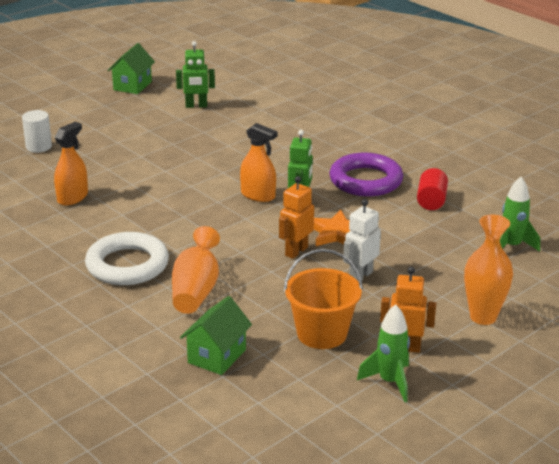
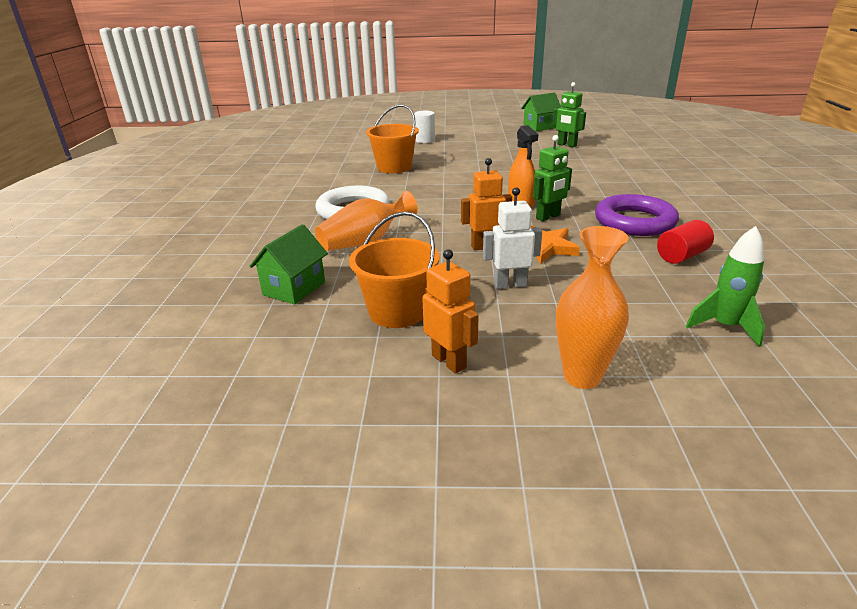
camera: 45 degrees right, 0 degrees up
orange spray bottle [54,122,88,206] -> orange bucket [366,105,419,173]
green house [180,296,252,375] -> green house turned 45 degrees counterclockwise [250,224,328,305]
green rocket [357,304,410,402] -> none

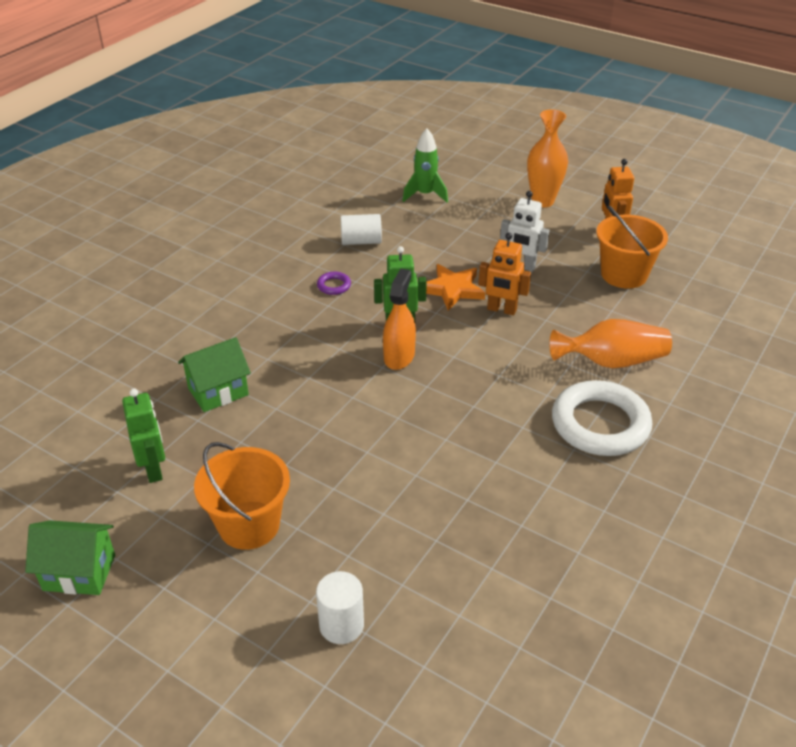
camera: 150 degrees left, 10 degrees up
green house [250,224,328,305] -> green house moved to [178,337,251,412]
orange bucket [366,105,419,173] -> orange bucket moved to [194,442,290,550]
purple ring [595,194,679,236] -> purple ring [317,272,351,295], size x0.41
red cylinder [657,220,714,264] -> white cylinder [340,214,382,245]

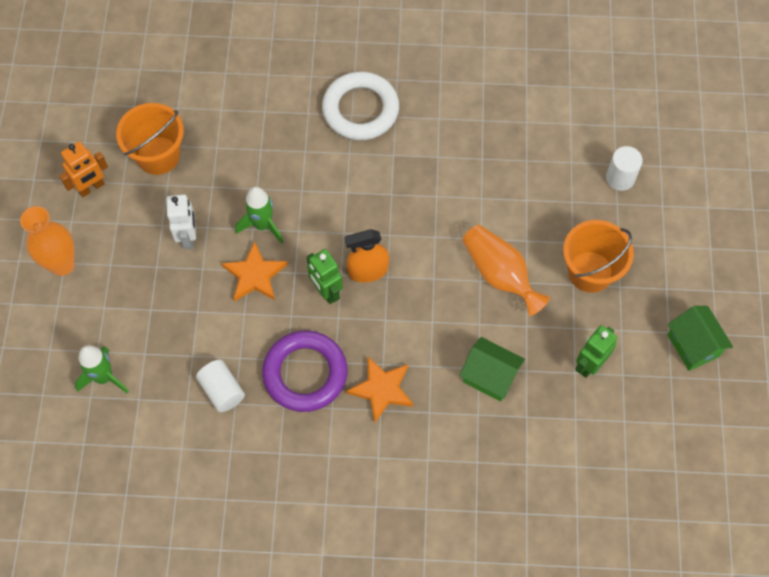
camera: 120 degrees left, 25 degrees up
purple ring [317,272,351,295] -> purple ring [262,331,347,412], size x2.44
orange robot [478,233,531,315] -> green rocket [235,187,283,244]
orange vase [549,319,672,368] -> orange vase moved to [463,225,550,316]
none -> orange star [346,356,413,423]

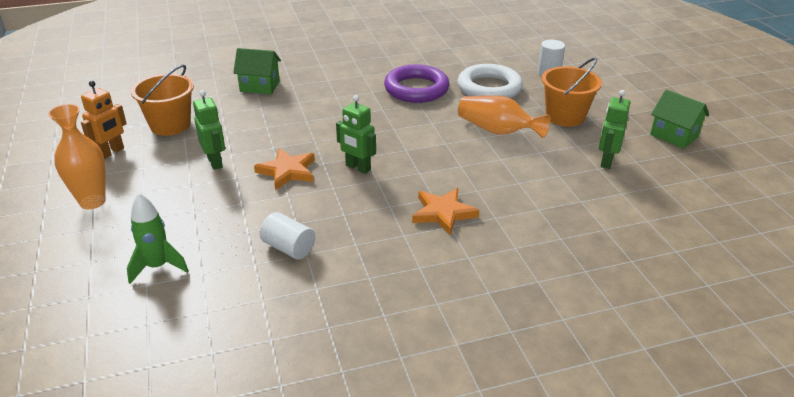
camera: 20 degrees left, 30 degrees down
white robot [166,194,196,250] -> green robot [193,90,225,170]
green rocket [235,187,283,244] -> none
purple ring [262,331,347,412] -> purple ring moved to [384,64,449,103]
white ring [322,71,399,140] -> white ring moved to [457,64,523,98]
orange spray bottle [345,229,389,283] -> none
green house [460,337,525,402] -> green house moved to [233,48,281,94]

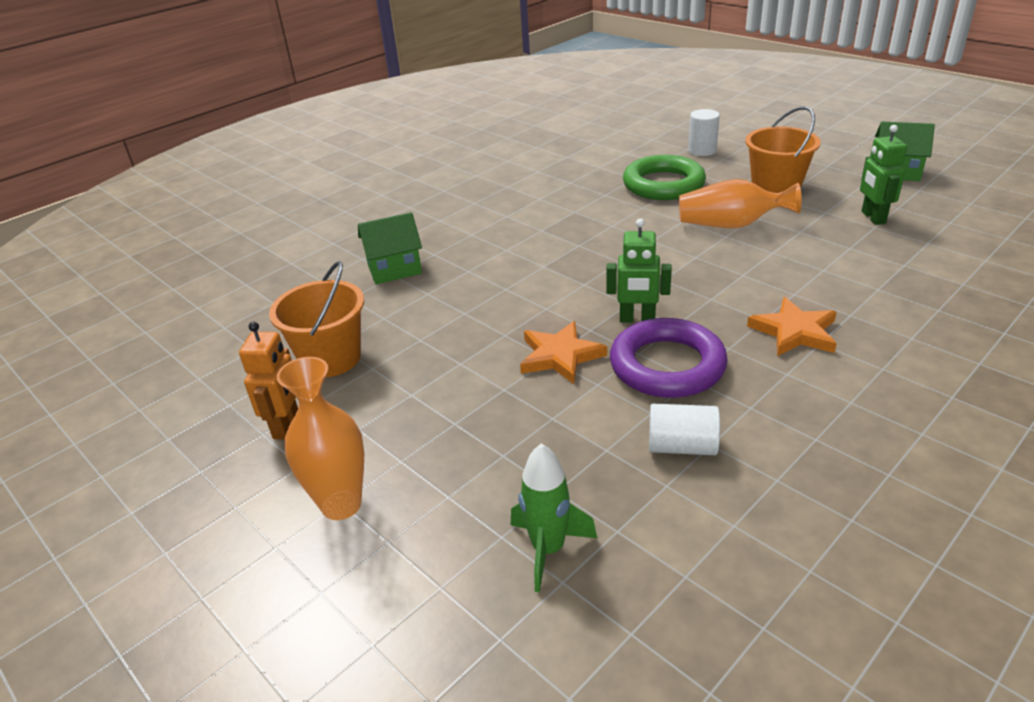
camera: 25 degrees left, 0 degrees up
green robot [193,90,225,170] -> none
purple ring [384,64,449,103] -> purple ring moved to [610,318,728,398]
white ring [457,64,523,98] -> green ring [623,155,706,200]

